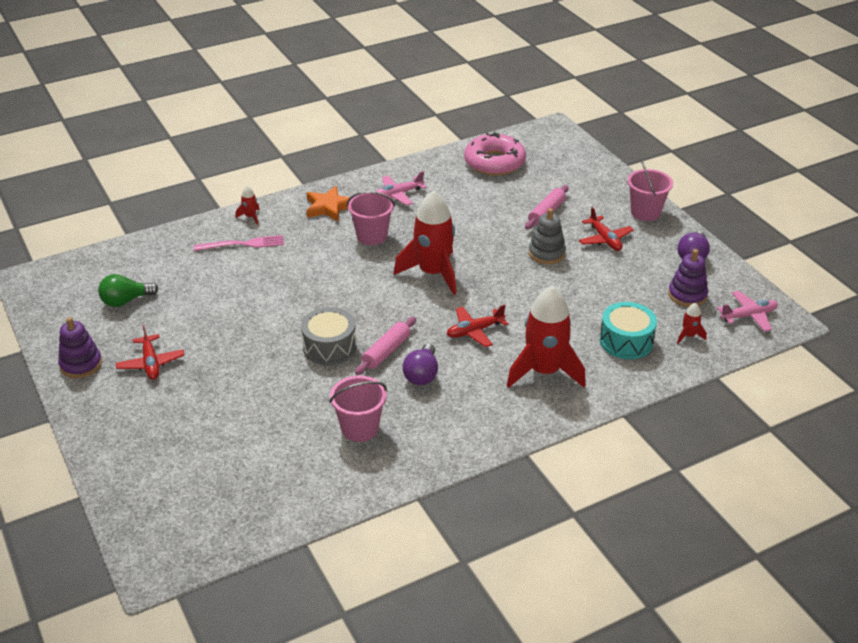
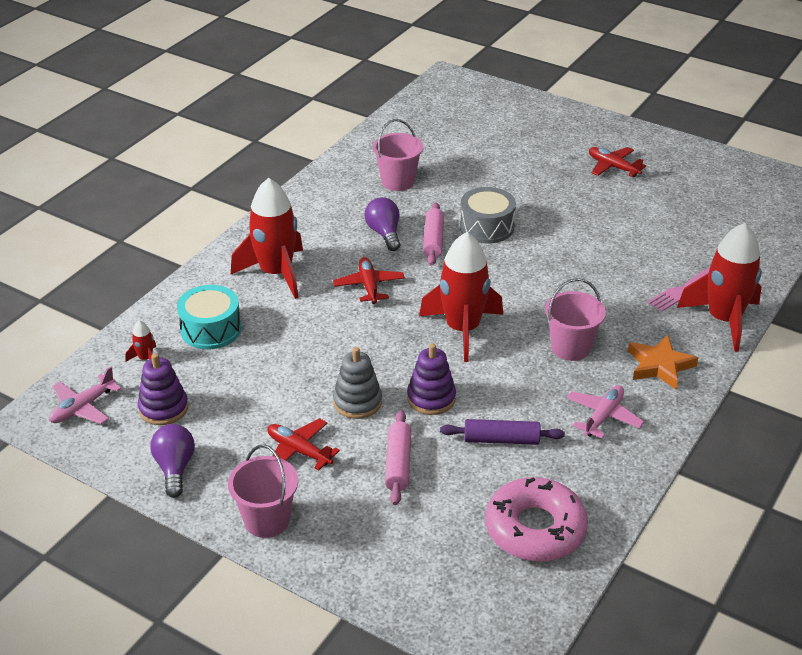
camera: 150 degrees right, 0 degrees up
purple stacking toy [58,317,102,378] -> purple stacking toy moved to [407,343,456,415]
green light bulb [98,274,158,307] -> none
red rocket [235,186,260,225] -> red rocket [677,223,762,352], size x2.45
red plane [447,304,508,347] -> red plane turned 45 degrees counterclockwise [333,257,405,304]
none -> purple rolling pin [440,419,565,445]

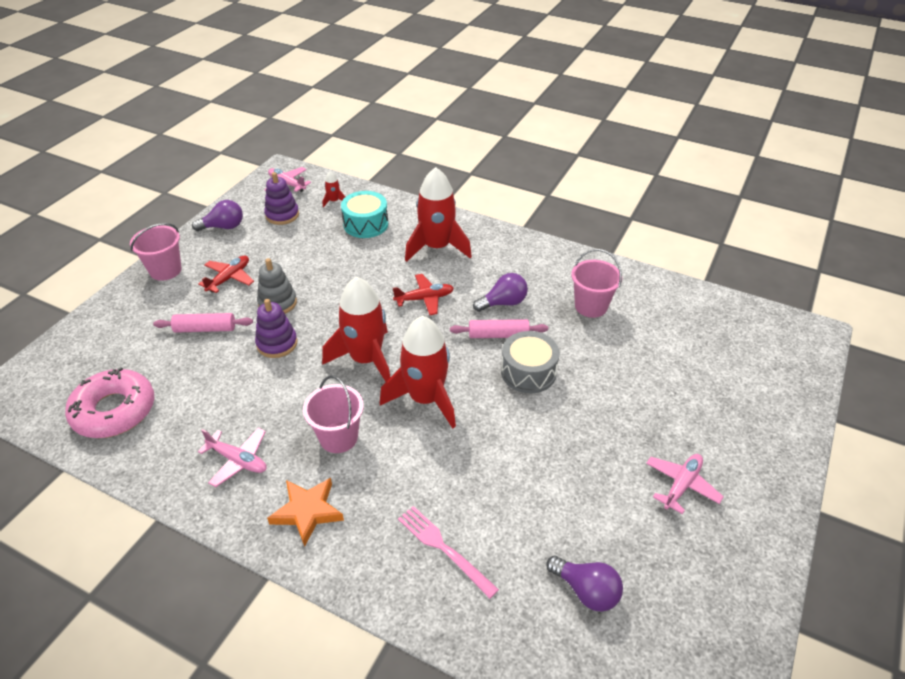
camera: 85 degrees right, 5 degrees up
purple rolling pin [440,419,565,445] -> none
red plane [589,147,646,177] -> pink plane [646,454,724,514]
red rocket [677,223,762,352] -> red rocket moved to [380,316,456,428]
none -> purple light bulb [546,556,623,612]

